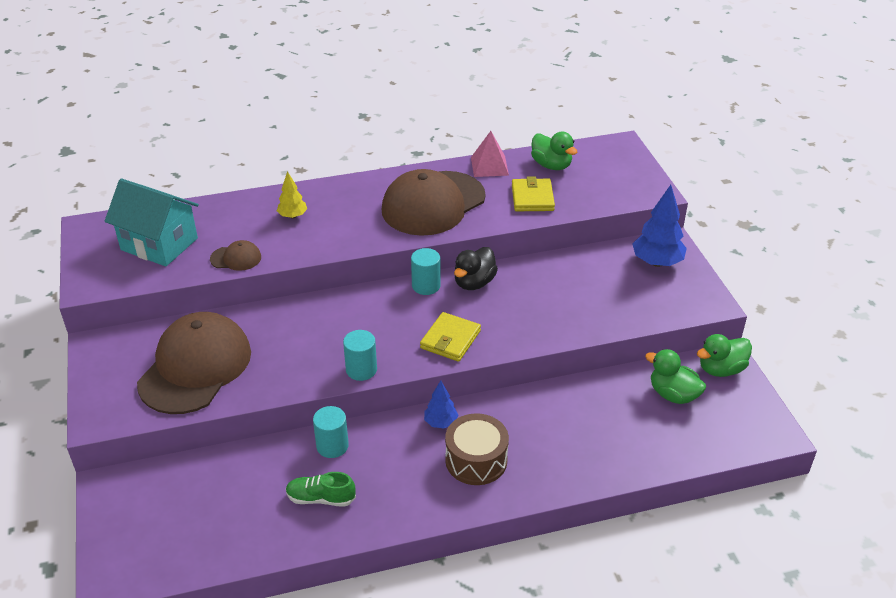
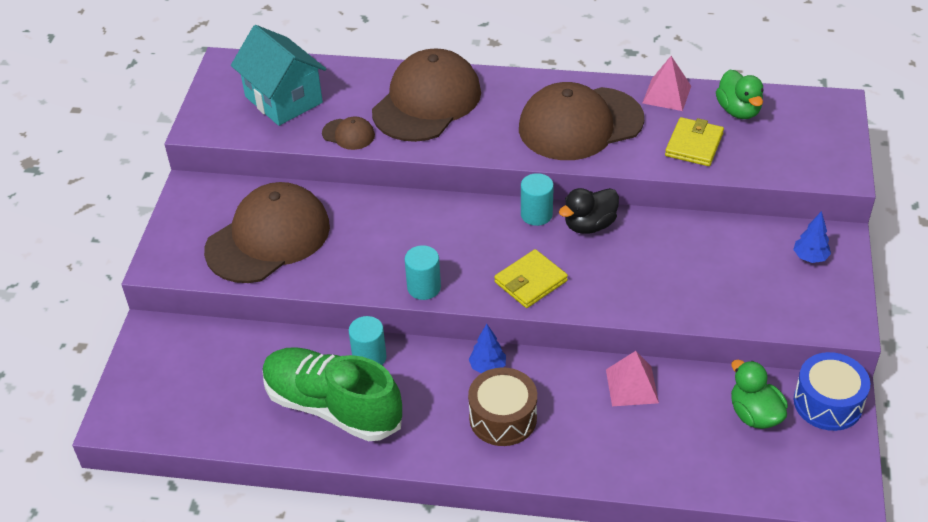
camera: 25 degrees right, 5 degrees up
yellow tree [277,171,307,219] -> brown cap [372,49,481,142]
green shoe [286,472,356,507] -> green shoe [262,347,402,441], size x2.16
blue tree [633,185,687,267] -> blue tree [793,211,831,263], size x0.57
green duck [697,334,752,377] -> blue drum [794,352,870,431]
none -> pink pyramid [606,351,659,406]

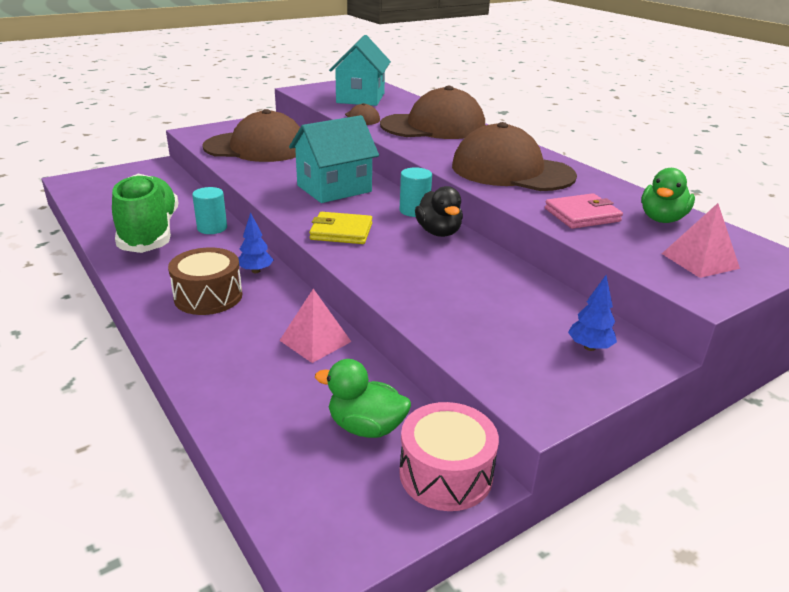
camera: 45 degrees right, 15 degrees down
turquoise cylinder [405,245,441,300] -> none
black duck [559,188,619,234] -> black duck turned 120 degrees counterclockwise [415,186,463,237]
pink pyramid [643,56,691,111] -> pink pyramid moved to [662,203,740,278]
yellow wallet [665,117,724,166] -> pink wallet [545,193,623,229]
green duck [731,360,788,429] -> green duck turned 90 degrees counterclockwise [315,359,411,438]
blue drum [794,352,870,431] -> pink drum [399,402,499,511]
none -> turquoise house [289,115,379,203]

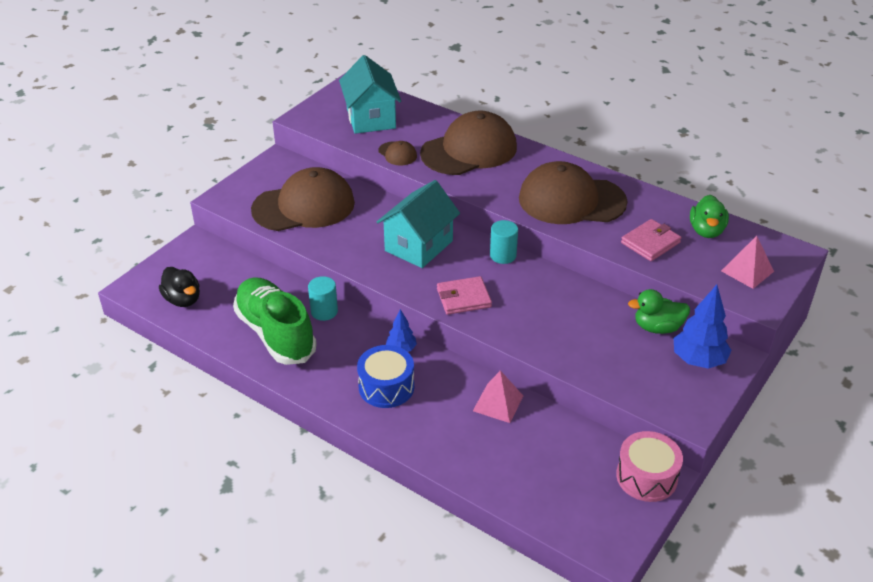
camera: 20 degrees left, 10 degrees up
brown drum [168,247,243,315] -> blue drum [357,345,414,408]
yellow wallet [309,212,372,244] -> pink wallet [437,276,492,315]
green duck [315,359,411,438] -> green duck moved to [628,289,690,334]
black duck [415,186,463,237] -> black duck moved to [159,267,200,307]
blue tree [568,275,617,351] -> blue tree [674,285,732,369], size x1.74

